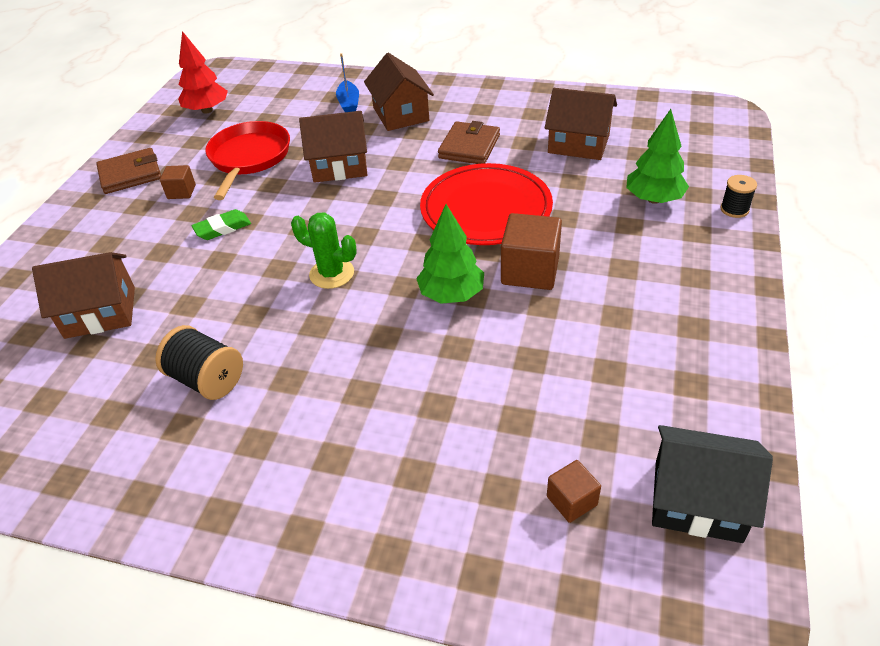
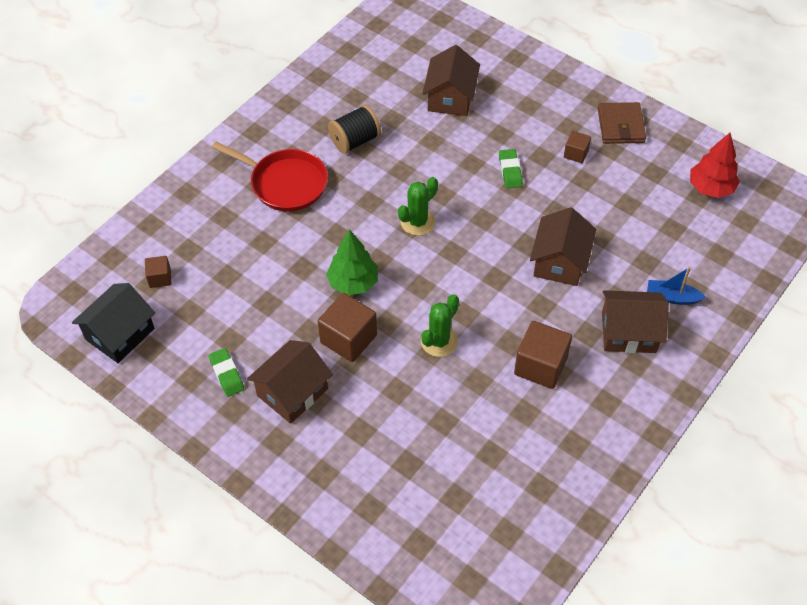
camera: 110 degrees right, 10 degrees up
red pan [205,121,290,200] -> red pan moved to [212,142,328,211]
red plate [420,163,553,245] -> green cactus [421,294,459,357]
brown wallet [438,121,500,164] -> brown cube [514,321,572,389]
brown house [545,88,617,160] -> brown house moved to [247,340,333,424]
green tree [626,109,689,204] -> none
black spool [721,175,757,218] -> none
none -> green eraser [209,348,244,397]

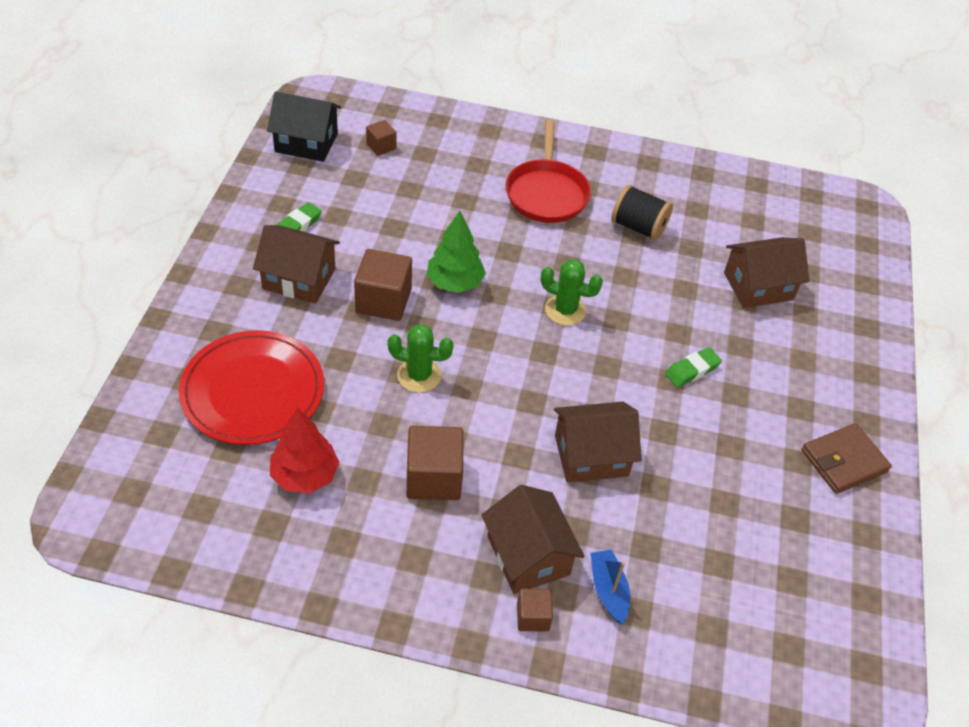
camera: 60 degrees right, 5 degrees down
brown cube [564,131,591,163] -> brown cube moved to [517,589,553,632]
red tree [690,133,740,198] -> red tree moved to [270,407,340,493]
none -> red plate [178,330,324,445]

